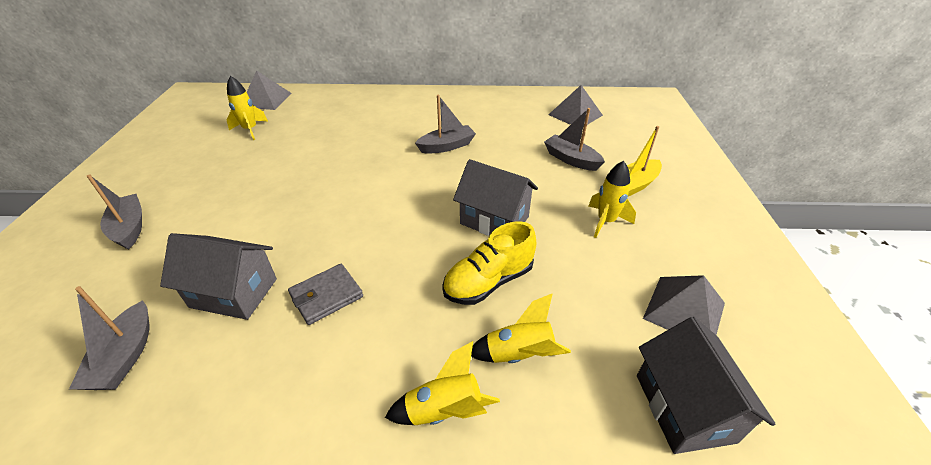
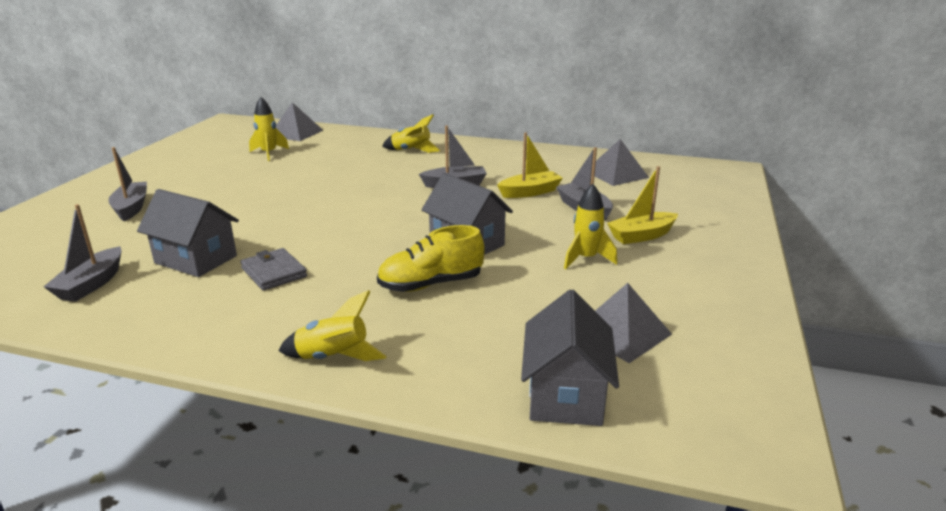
camera: 15 degrees right, 15 degrees down
grey wallet [288,264,363,325] -> grey wallet turned 75 degrees clockwise [240,248,307,291]
yellow rocket [471,294,571,363] -> yellow rocket moved to [382,114,440,153]
none -> yellow boat [497,132,563,198]

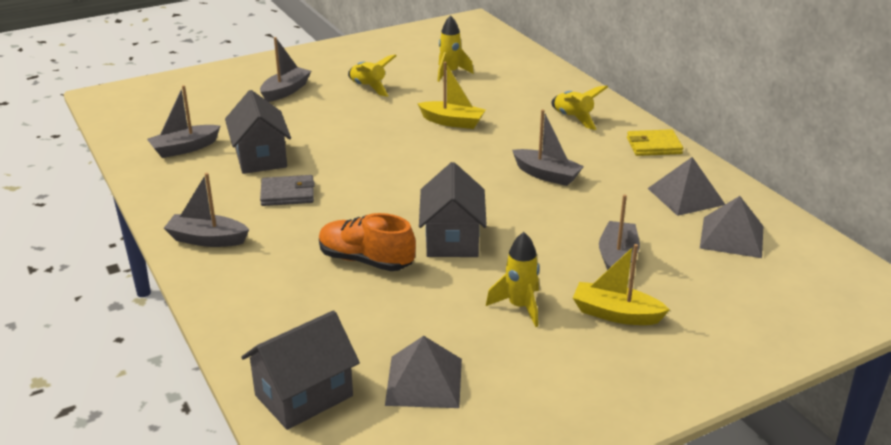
camera: 45 degrees right, 5 degrees up
grey wallet [240,248,307,291] -> grey wallet turned 75 degrees clockwise [260,175,315,206]
grey pyramid [276,102,323,141] -> grey pyramid moved to [647,157,725,216]
yellow rocket [278,290,387,361] -> yellow rocket moved to [348,54,397,97]
yellow shoe [377,225,485,292] -> orange shoe [319,213,416,271]
yellow boat [497,132,563,198] -> yellow boat moved to [417,62,485,129]
none -> grey boat [164,173,249,247]
none -> yellow wallet [627,129,683,156]

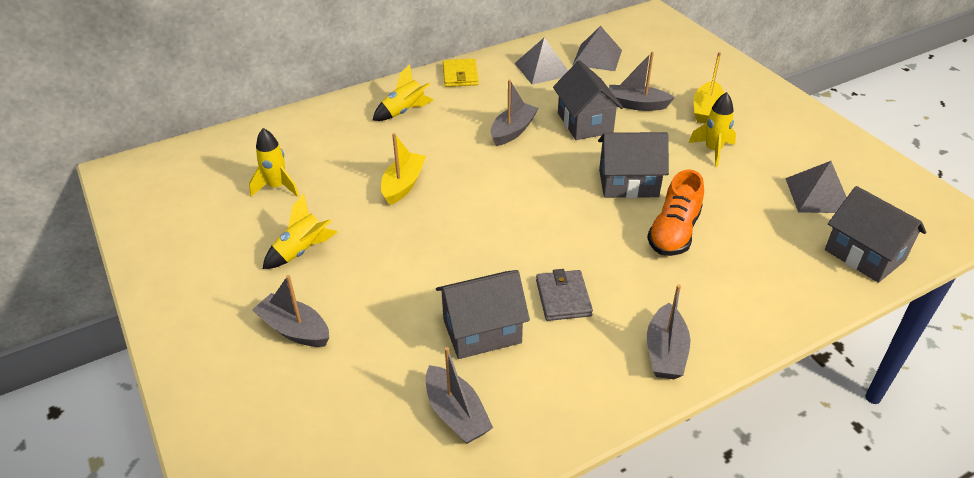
camera: 90 degrees left, 10 degrees up
none -> grey house [553,60,623,140]

